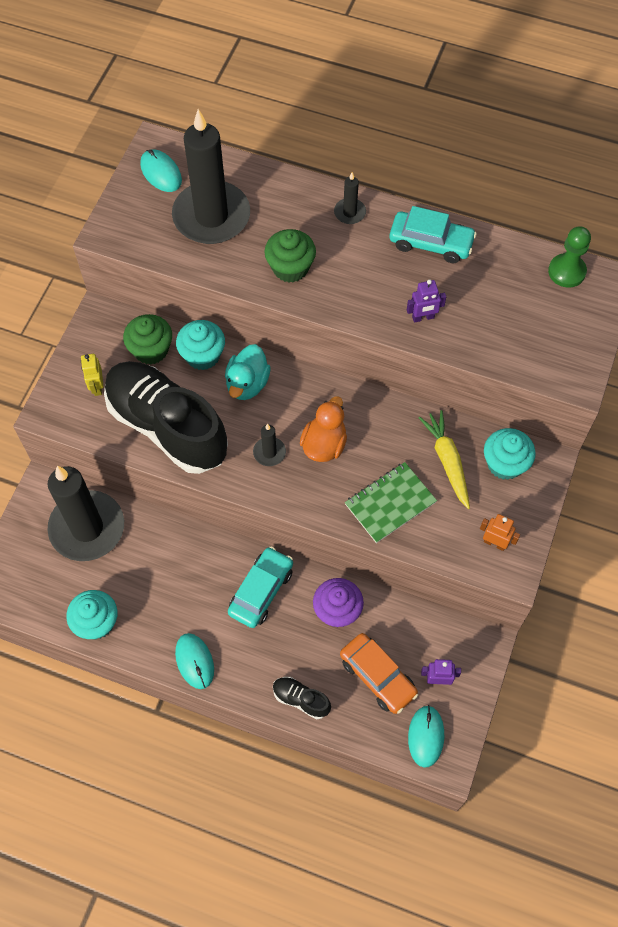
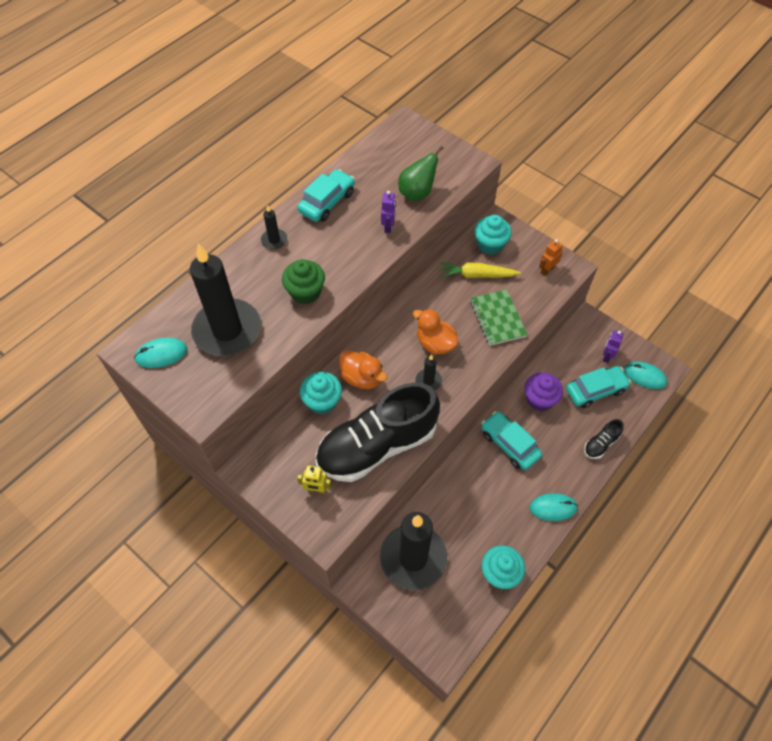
camera: 70 degrees left, 5 degrees down
green cupcake [123,314,172,365] -> none
turquoise duck [225,344,271,400] -> orange duck [339,350,387,389]
orange car [340,633,418,714] -> turquoise car [566,366,631,408]
green pawn [548,226,591,288] -> none
none -> green pear [398,146,443,201]

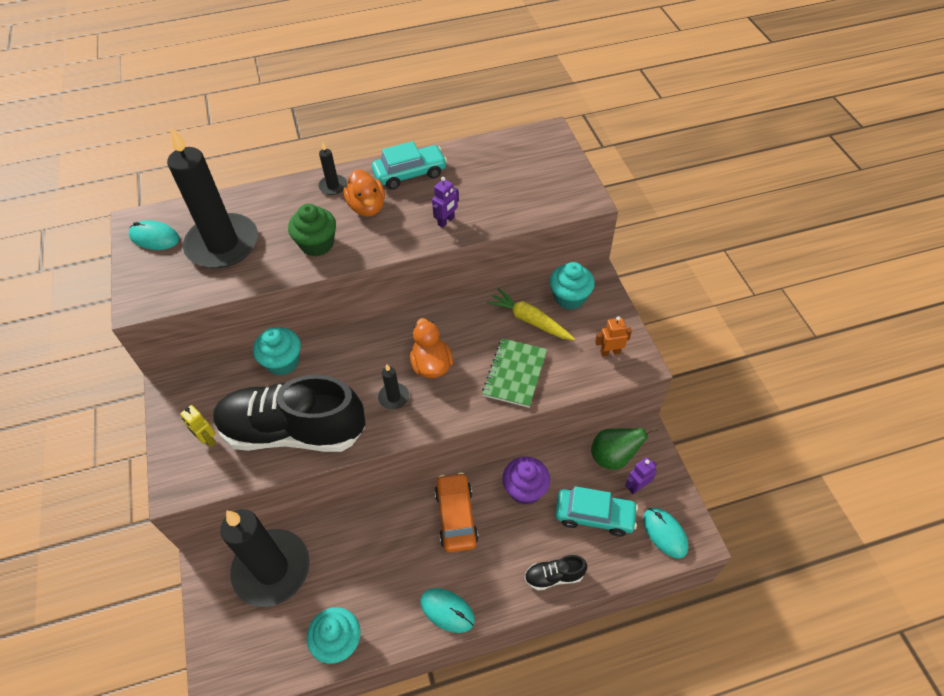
camera: 35 degrees right, 5 degrees down
orange duck [339,350,387,389] -> orange duck moved to [344,169,385,217]
green pear [398,146,443,201] -> green pear moved to [591,427,659,470]
turquoise car [481,411,542,470] -> orange car [435,472,479,552]

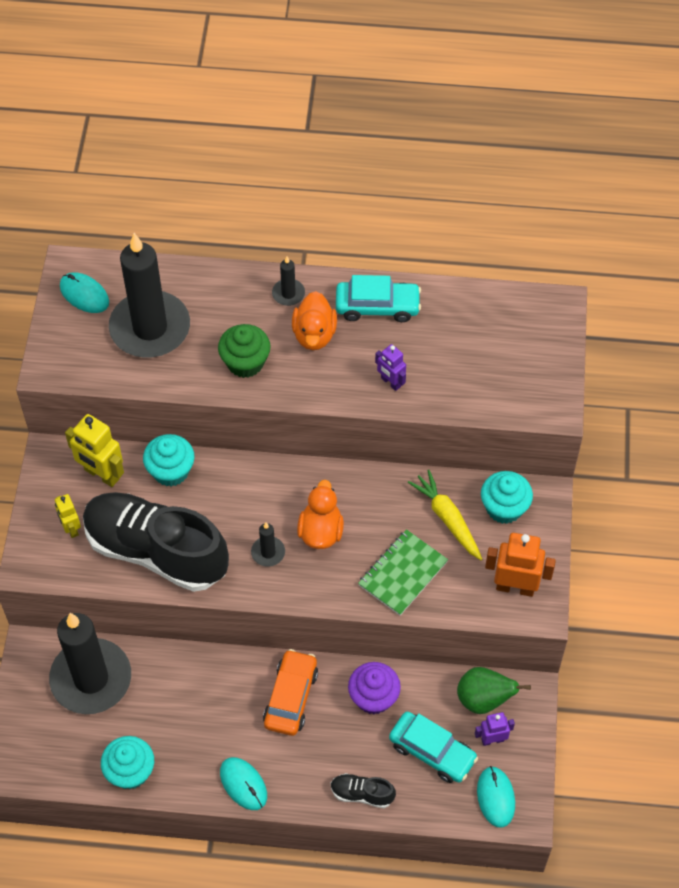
camera: 20 degrees right, 5 degrees up
purple robot [432,177,459,228] -> purple robot turned 75 degrees clockwise [375,344,406,391]
orange robot [595,316,632,357] -> orange robot [485,533,556,597], size x1.70
none -> yellow robot [65,414,124,487]

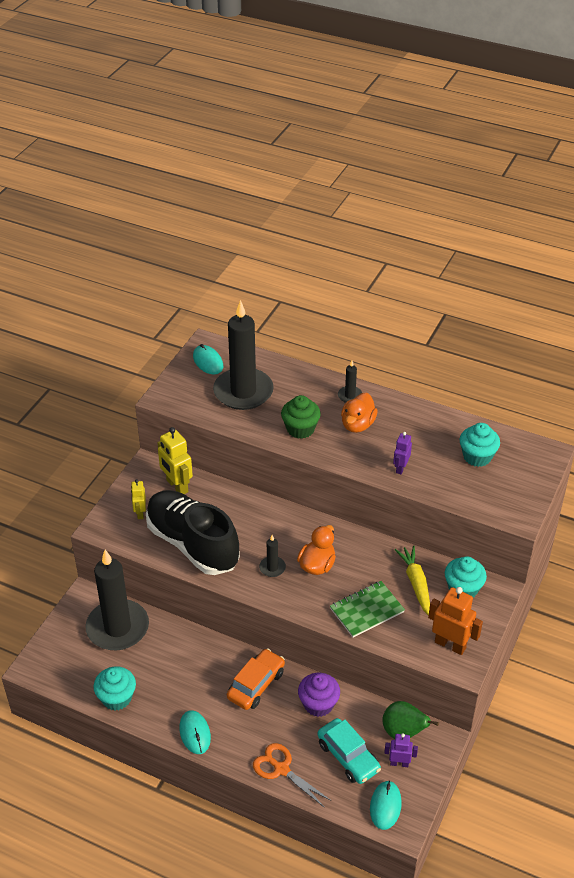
camera: 20 degrees right, 15 degrees down
turquoise cupcake [143,434,195,486] -> turquoise cupcake moved to [460,423,500,467]
black shoe [331,773,396,808] -> orange scissors [253,743,332,808]
turquoise car [336,275,421,322] -> none
purple robot [375,344,406,391] -> purple robot turned 45 degrees clockwise [393,432,412,474]

